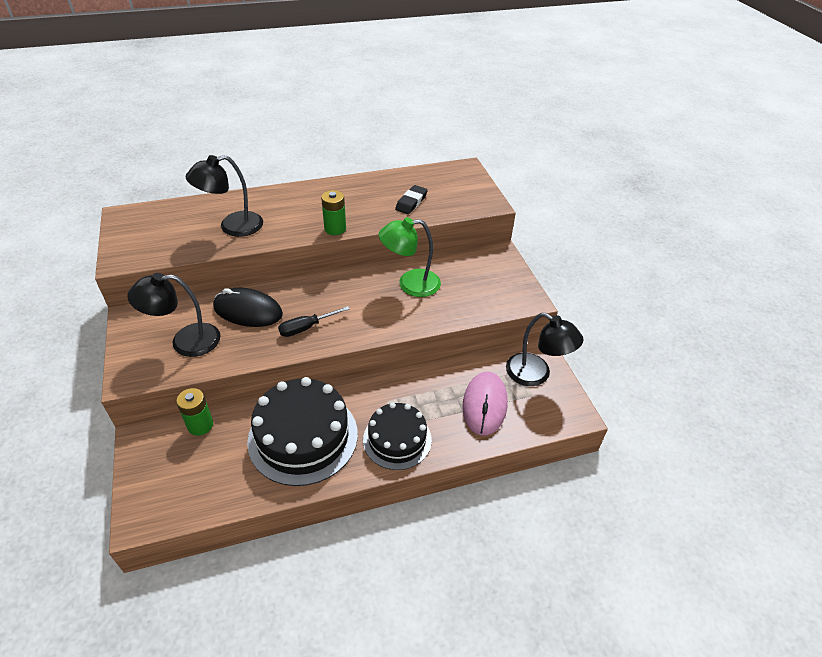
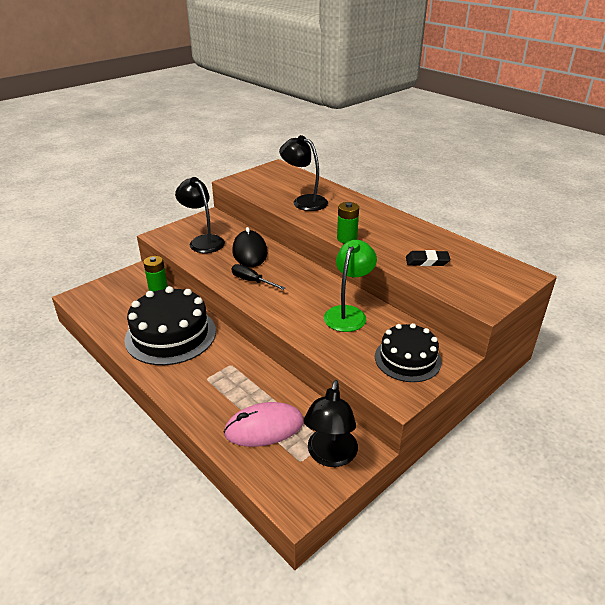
camera: 65 degrees right, 10 degrees down
black cake [363,402,432,470] -> black cake moved to [375,323,442,382]
green lamp [379,217,441,297] -> green lamp turned 60 degrees clockwise [324,240,377,332]

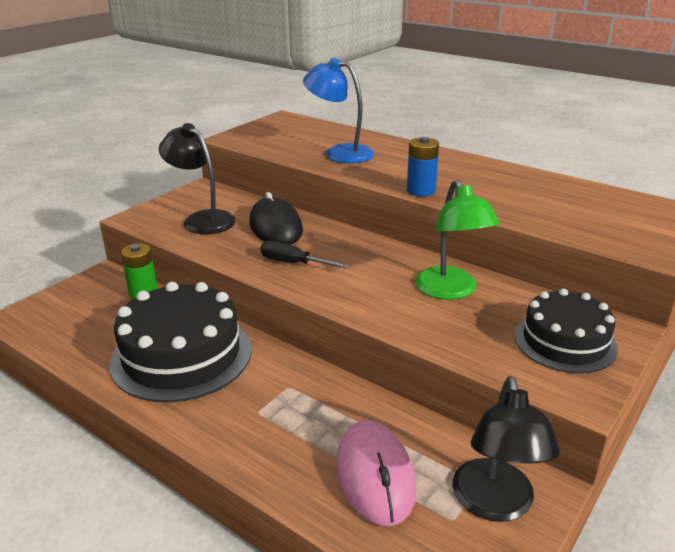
camera: 10 degrees left, 5 degrees down
pink mouse [223,402,304,447] -> pink mouse turned 75 degrees counterclockwise [336,420,416,526]
black lamp [279,135,328,211] -> blue lamp [303,58,374,163]
green lamp [324,240,377,332] -> green lamp turned 150 degrees clockwise [415,180,500,300]
green battery [337,202,359,243] -> blue battery [407,137,439,197]
black eraser [406,250,451,266] -> none

